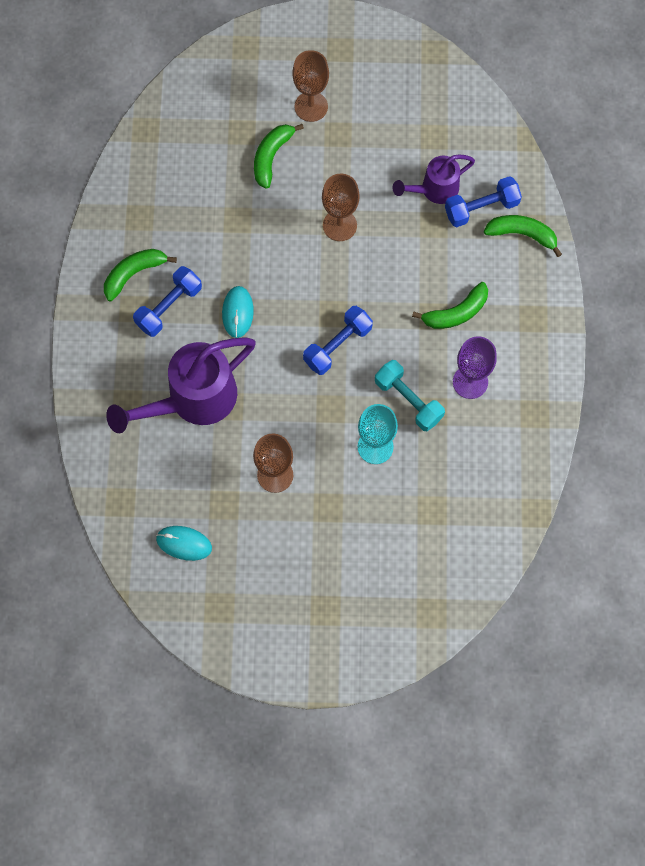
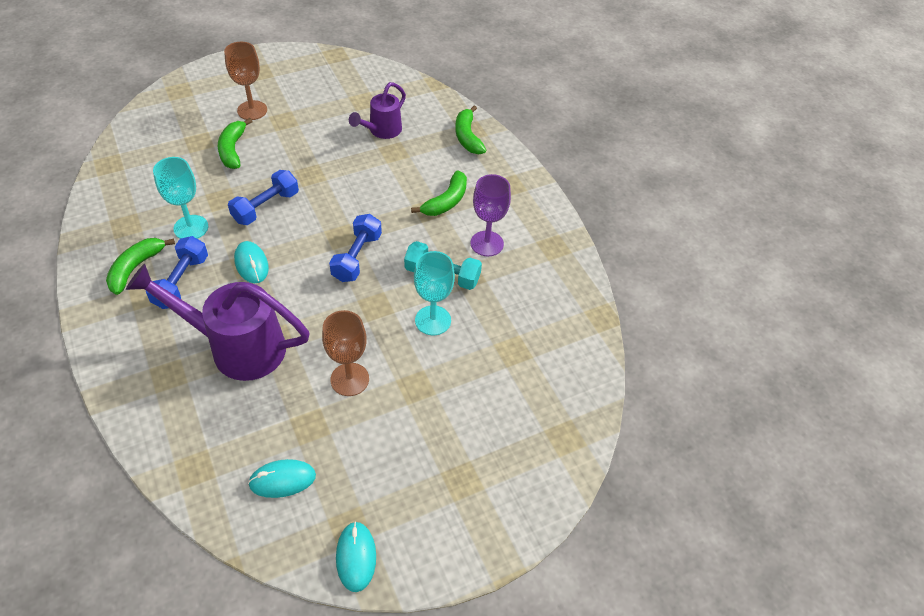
camera: 30 degrees left, 20 degrees down
purple watering can [106,337,256,433] -> purple watering can turned 75 degrees clockwise [126,264,310,381]
brown goblet [322,173,360,241] -> none
blue dumbbell [445,176,522,227] -> blue dumbbell moved to [228,170,299,225]
green banana [484,215,562,257] -> green banana turned 90 degrees counterclockwise [455,105,486,154]
none -> turquoise goblet [153,157,208,239]
none -> turquoise mouse [336,521,376,592]

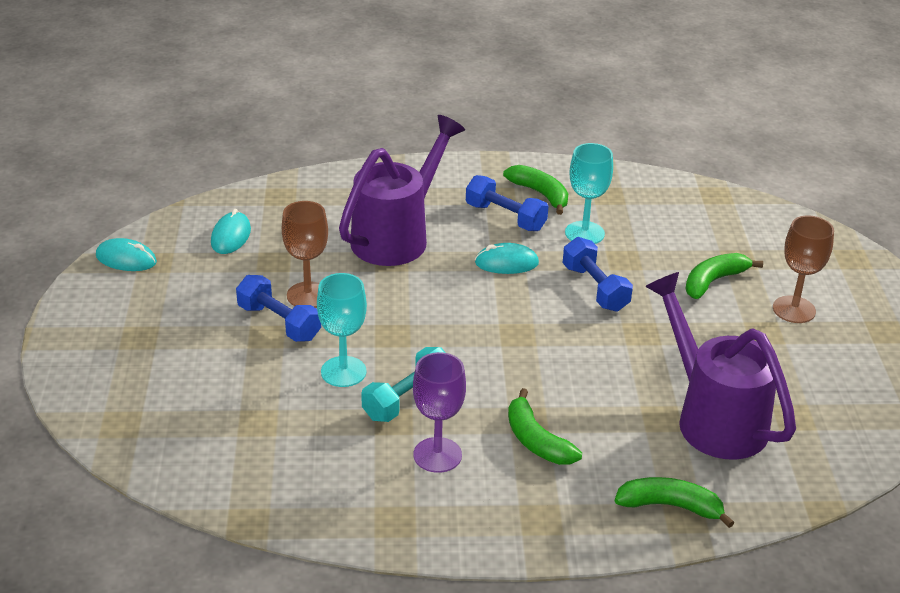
camera: 115 degrees right, 15 degrees down
green banana [218,118,253,169] -> green banana turned 60 degrees counterclockwise [685,253,763,299]
blue dumbbell [329,214,382,282] -> blue dumbbell moved to [236,275,321,342]
purple watering can [349,82,406,139] -> purple watering can [645,272,796,460], size x1.74

